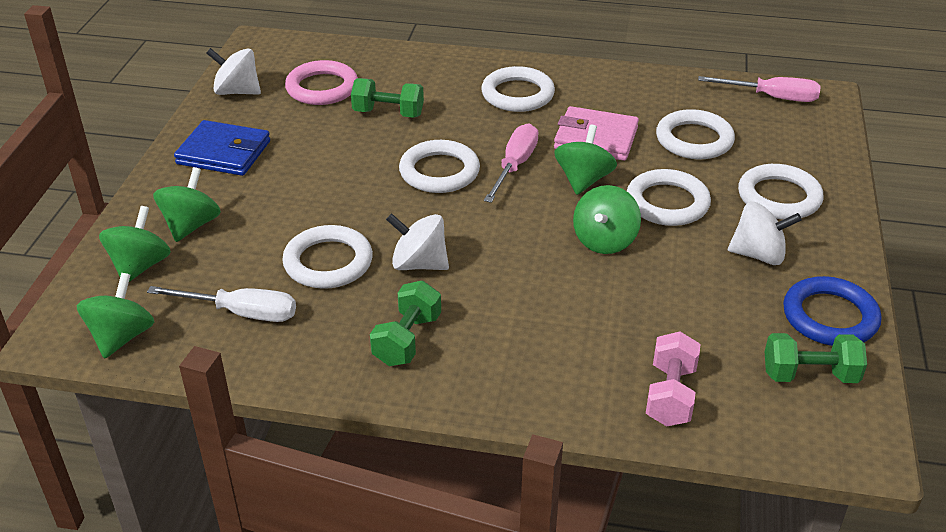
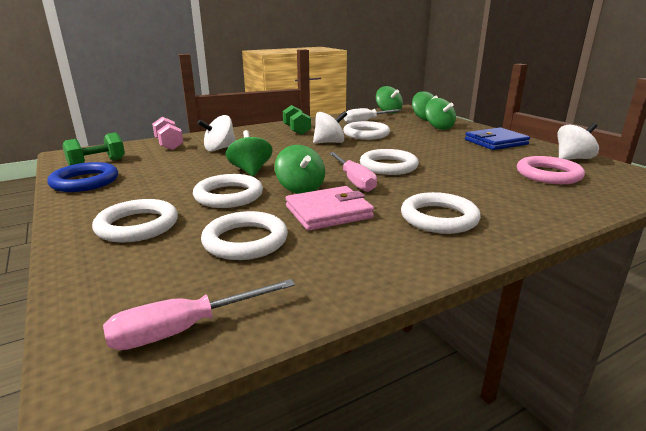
camera: 140 degrees right, 15 degrees down
green dumbbell [351,78,424,118] -> none
white spinning top [728,202,802,265] -> white spinning top moved to [197,115,236,152]

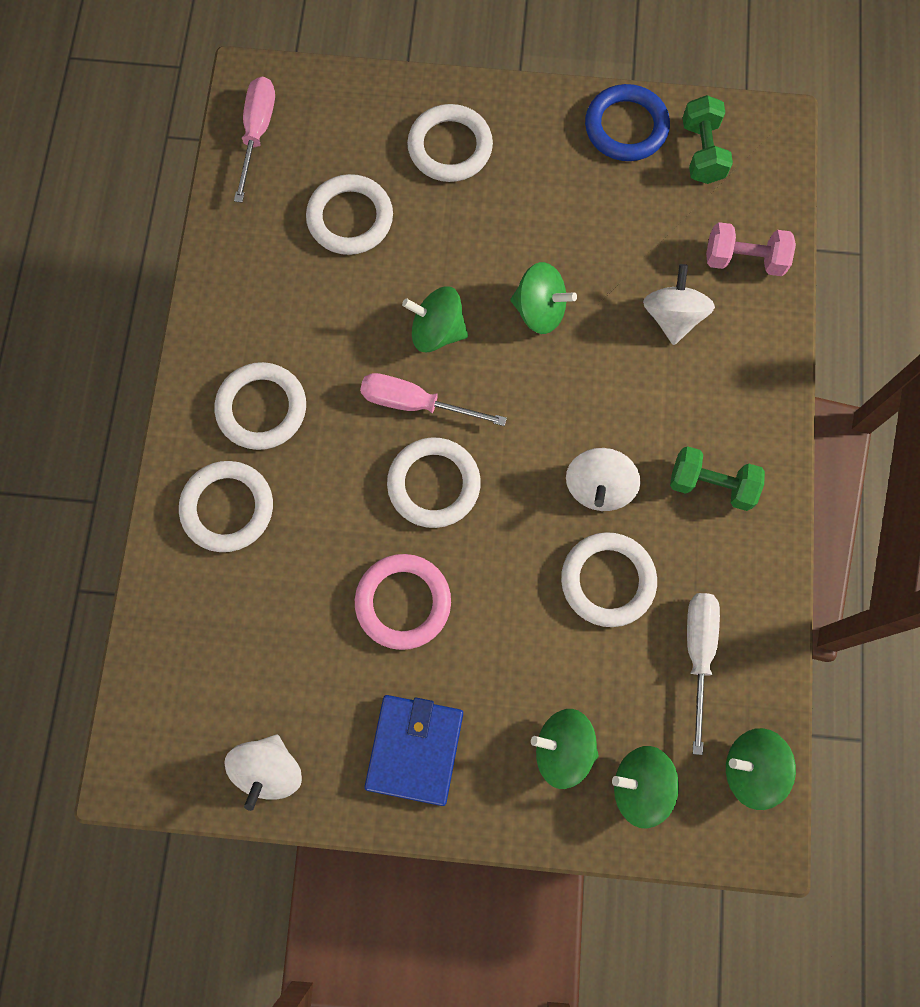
camera: 125 degrees right, 50 degrees up
white ring [193,174,263,208] -> white ring moved to [179,461,273,552]
pink wallet [286,186,374,231] -> none
pink ring [517,156,585,184] -> pink ring moved to [355,554,451,650]

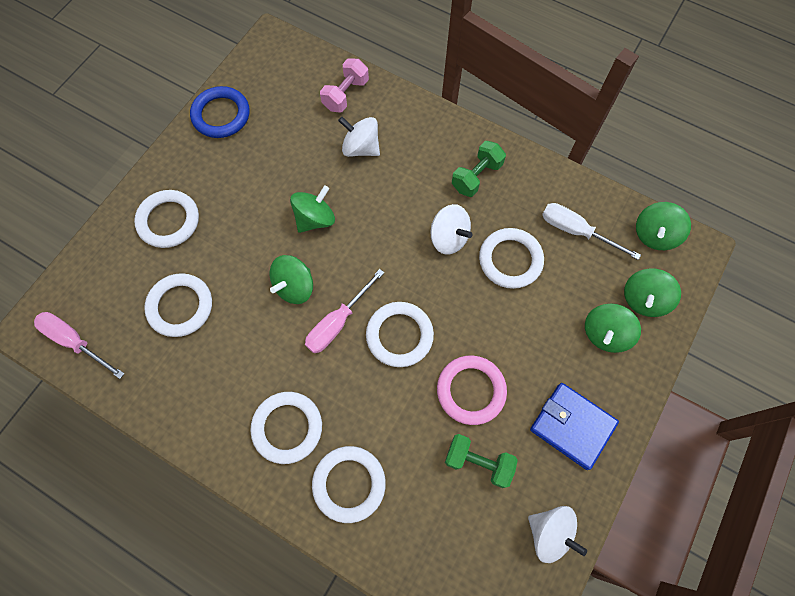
camera: 65 degrees left, 5 degrees down
green dumbbell [683,95,733,184] -> green dumbbell moved to [445,434,518,488]

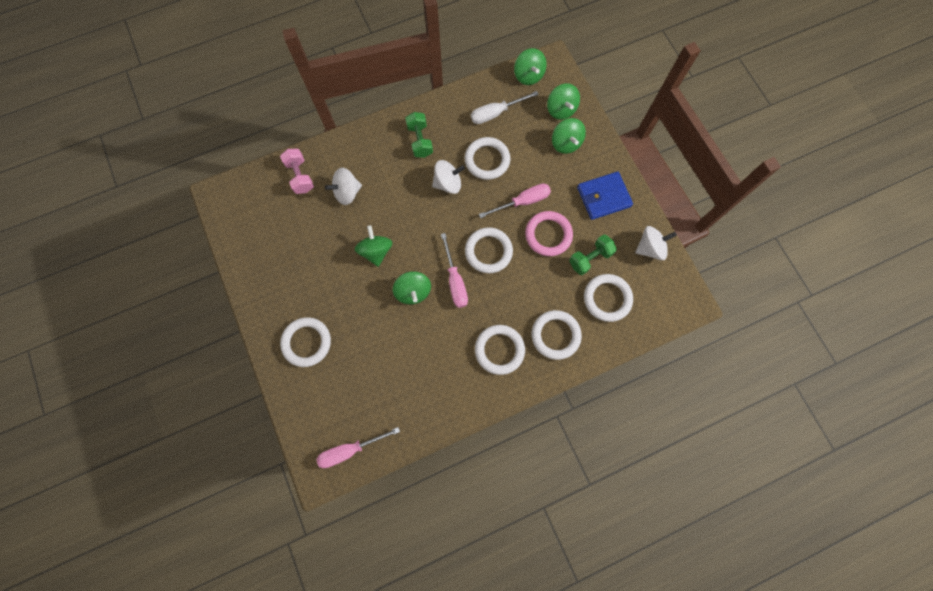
camera: 55 degrees left, 5 degrees up
white ring [144,273,212,337] -> white ring moved to [584,274,633,322]
blue ring [190,86,249,138] -> none
none -> pink screwdriver [479,183,551,218]

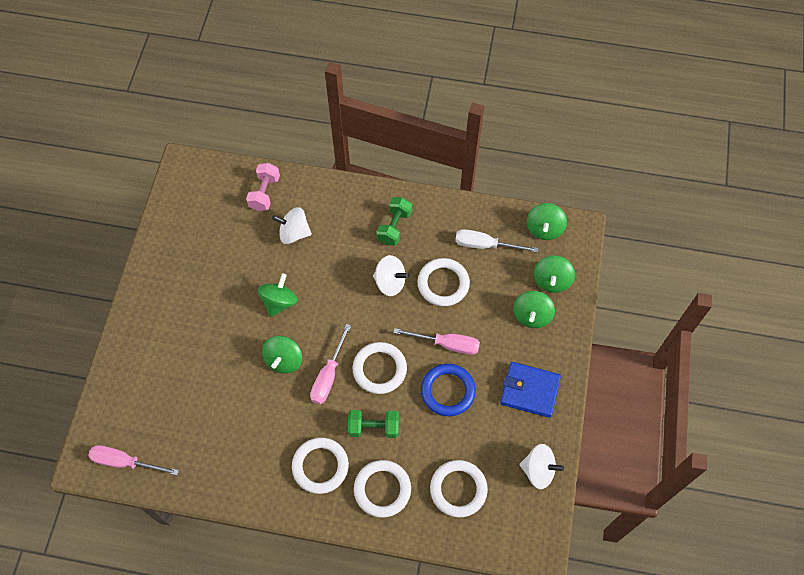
camera: 35 degrees right, 10 degrees down
white ring [280,317,331,367] -> none
pink ring [525,211,573,256] -> blue ring [421,364,476,416]
green dumbbell [569,235,617,275] -> green dumbbell moved to [348,410,399,438]

